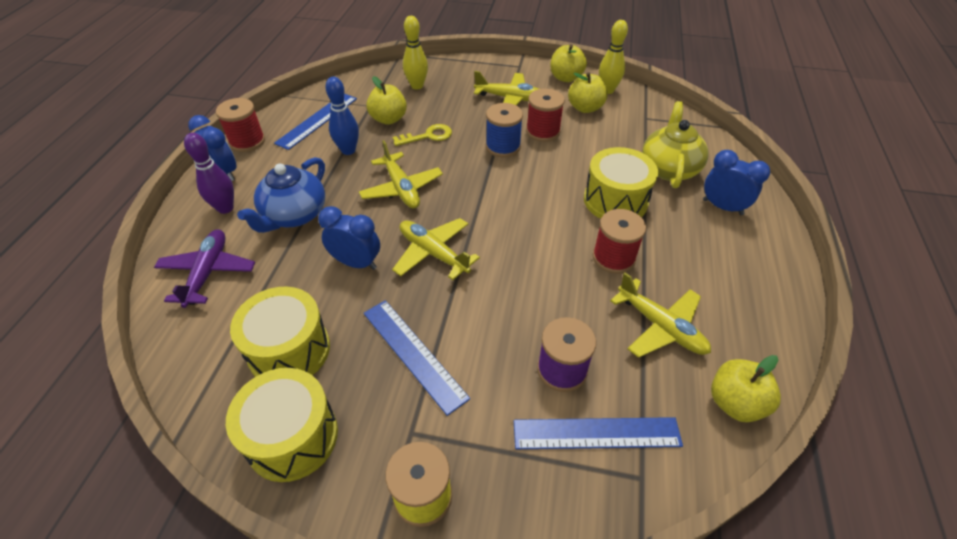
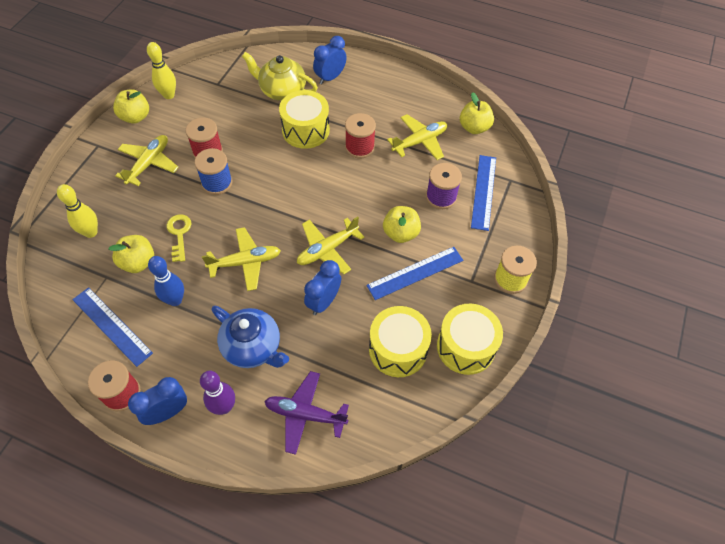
camera: 80 degrees left, 10 degrees up
yellow apple [568,73,607,113] -> yellow apple moved to [383,206,421,243]

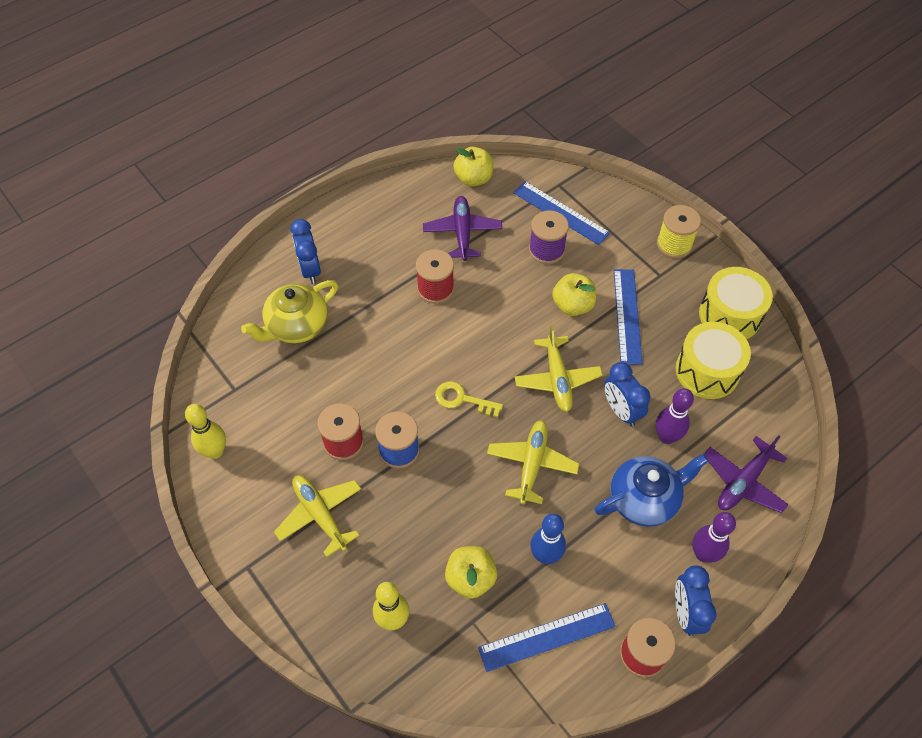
camera: 60 degrees left, 0 degrees up
yellow apple [113,89,149,124] -> none
yellow key [166,214,191,262] -> yellow key moved to [435,381,503,418]
yellow drum [279,90,330,149] -> none
yellow plane [387,114,447,160] -> purple plane [423,196,503,261]
none -> purple bowling pin [656,388,694,444]

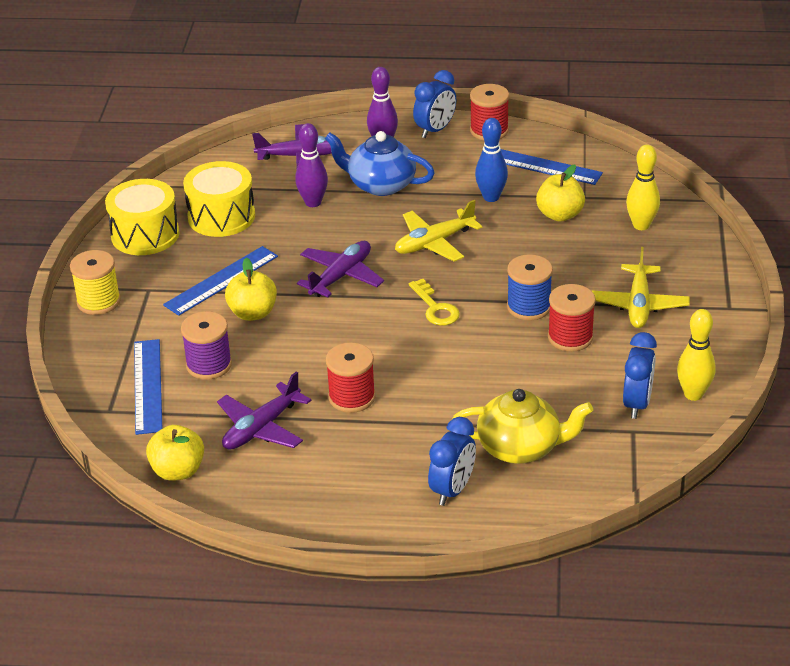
camera: 135 degrees left, 20 degrees down
yellow plane [515,325,603,412] -> purple plane [297,241,384,297]
blue clock [604,362,650,427] -> blue clock moved to [623,332,657,419]

